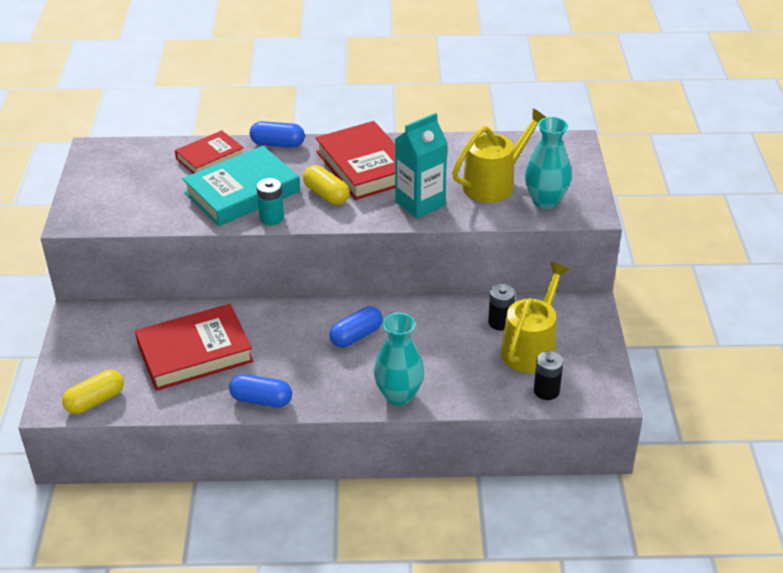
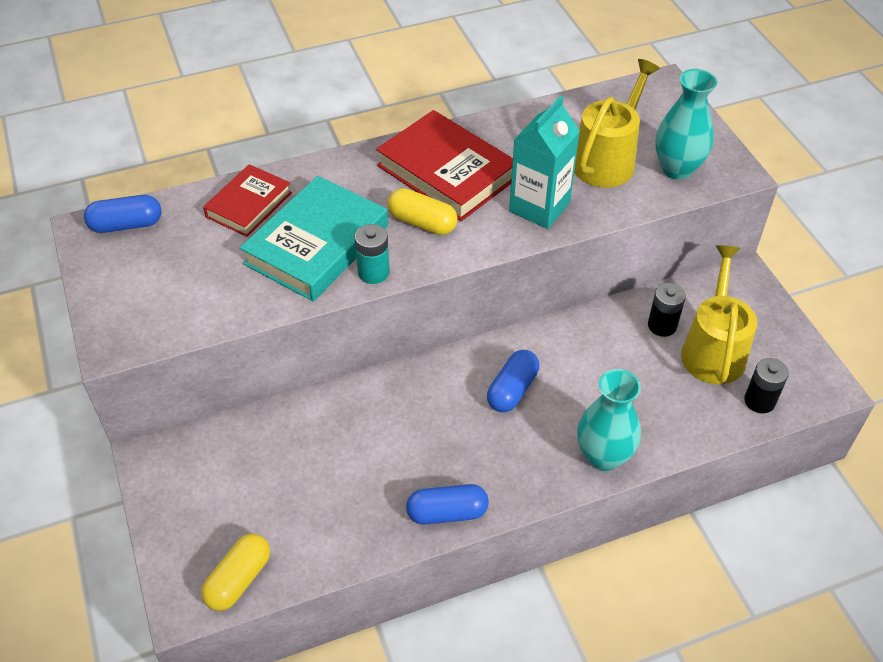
camera: 20 degrees left, 10 degrees up
red book [135,304,254,391] -> none
blue capsule [250,121,305,148] -> blue capsule moved to [84,195,162,233]

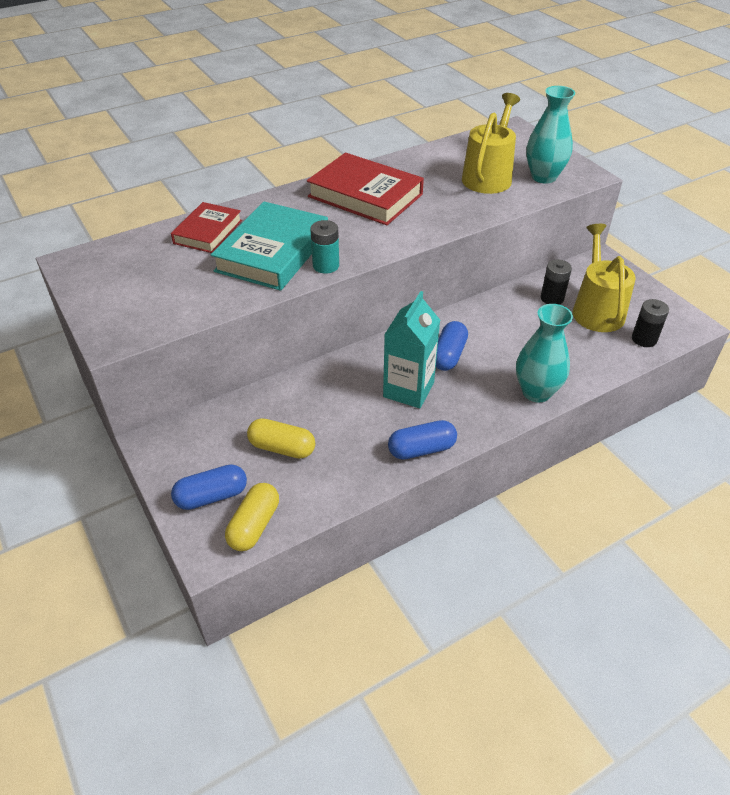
camera: 10 degrees left, 5 degrees down
blue capsule [84,195,162,233] -> blue capsule moved to [171,464,247,510]
yellow capsule [388,188,457,235] -> yellow capsule moved to [247,418,315,459]
turquoise carton [509,96,580,229] -> turquoise carton moved to [383,291,440,408]

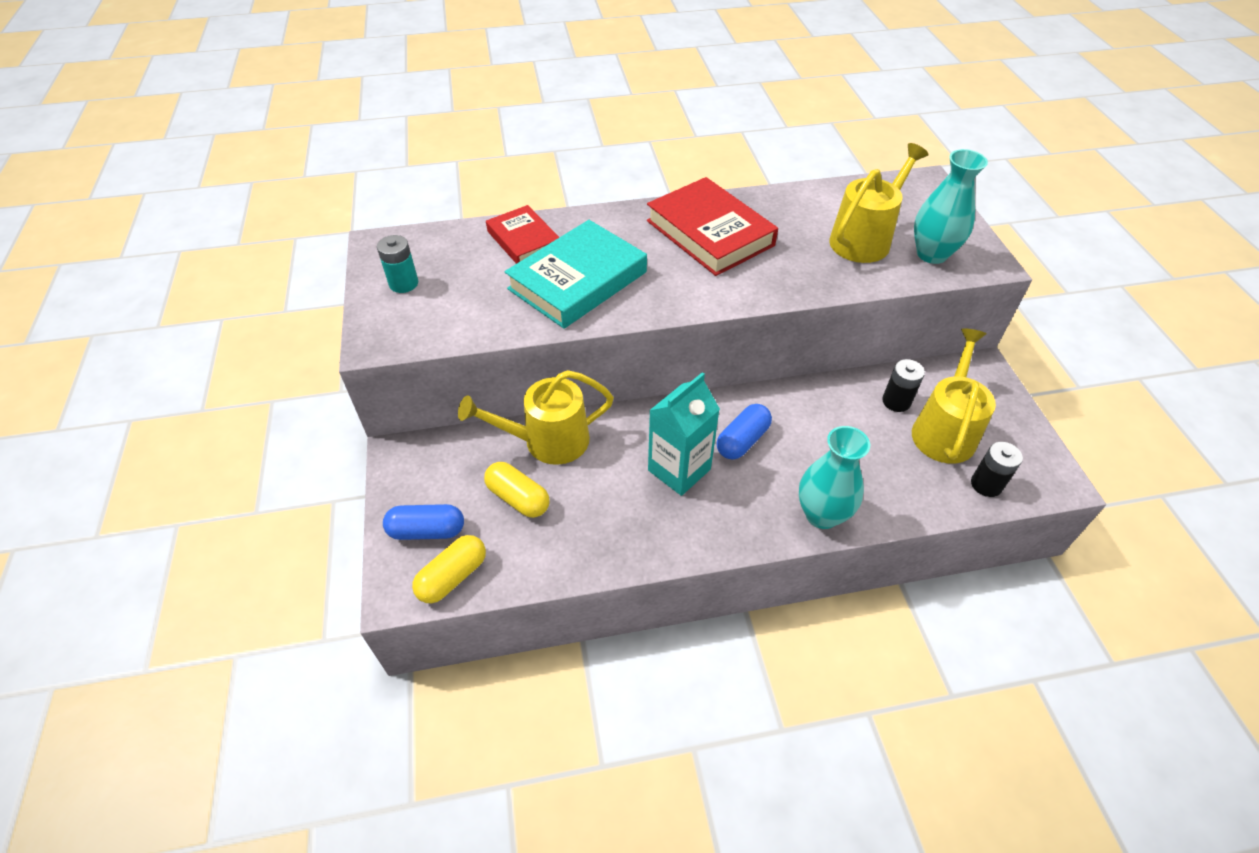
camera: 20 degrees right, 5 degrees up
red book [171,202,242,253] -> red book turned 75 degrees counterclockwise [486,205,559,264]
turquoise battery [310,220,339,274] -> turquoise battery moved to [377,235,418,293]
blue capsule [388,420,457,460] -> none
none -> yellow watering can [458,370,614,465]

